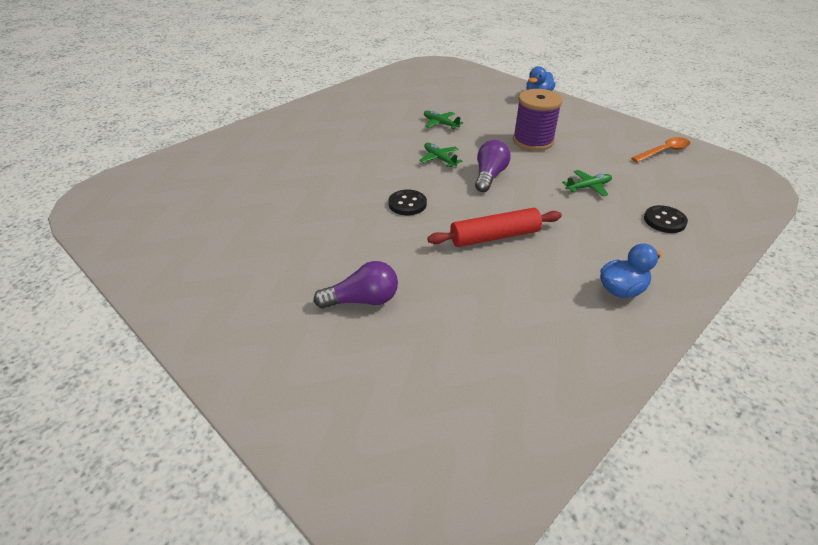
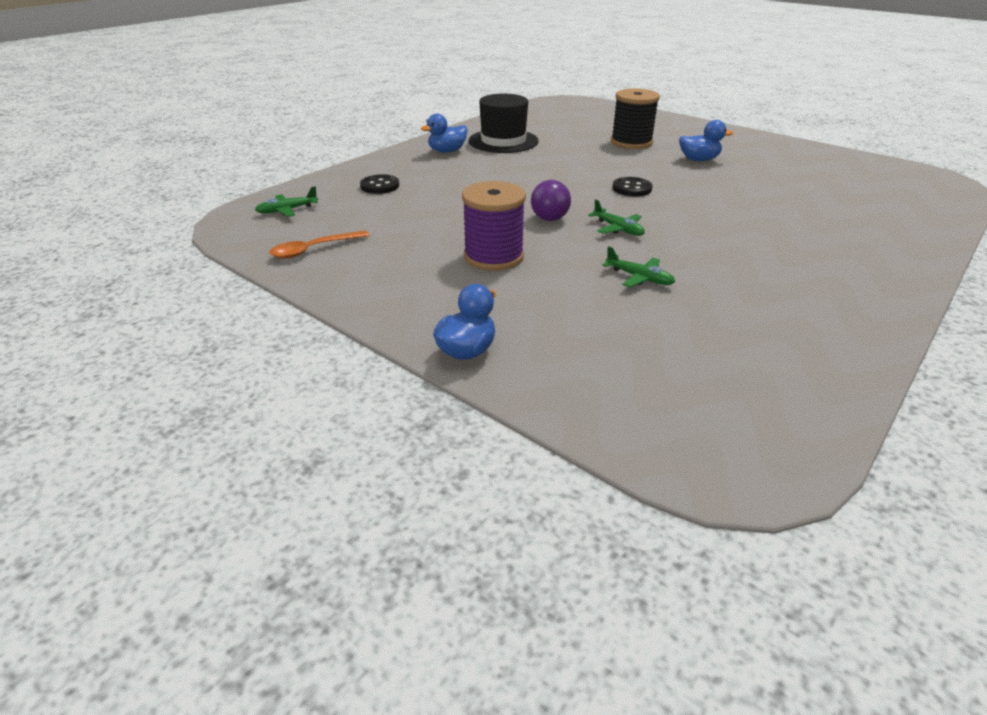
camera: 175 degrees right, 5 degrees down
purple light bulb [313,261,398,309] -> black spool [611,88,660,149]
red rolling pin [427,208,562,247] -> none
green plane [562,170,612,196] -> green plane moved to [255,186,318,217]
none -> black hat [468,94,539,153]
none -> blue duck [679,120,733,161]

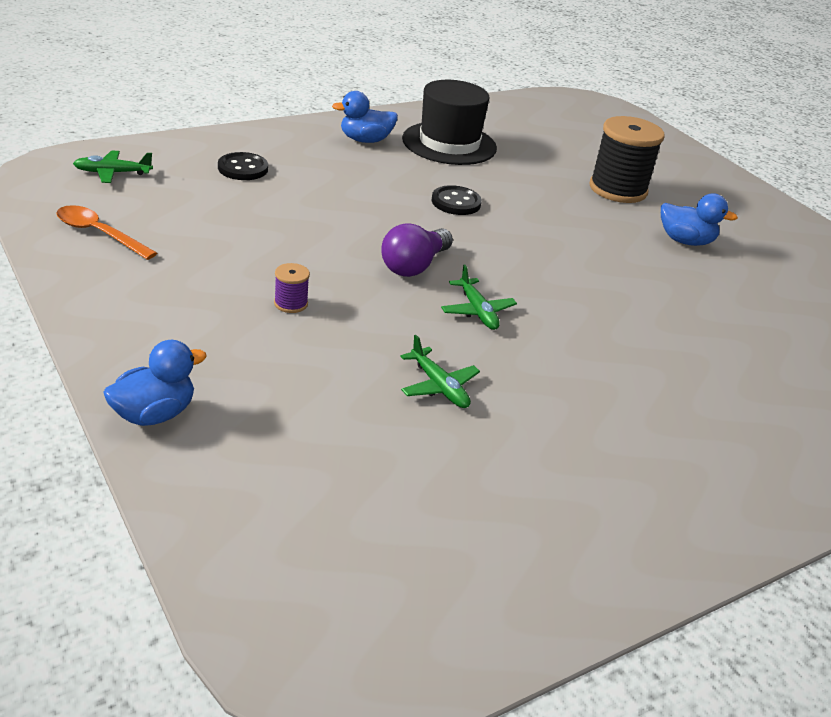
camera: 15 degrees right, 0 degrees up
orange spoon [269,230,370,259] -> orange spoon turned 45 degrees clockwise [56,205,157,260]
purple spool [462,181,526,271] -> purple spool [274,263,310,313], size x0.44
black button [613,177,653,196] -> black button moved to [432,185,482,215]

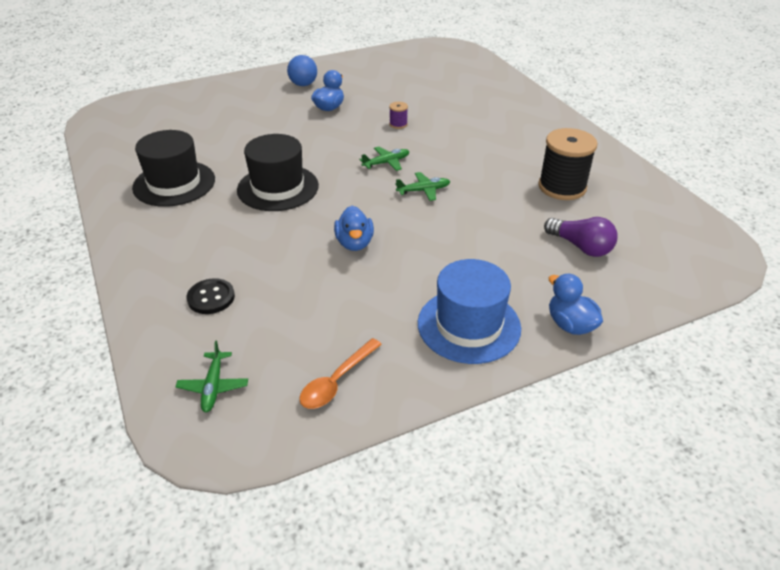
camera: 80 degrees left, 5 degrees up
purple spool [274,263,310,313] -> purple spool moved to [389,102,408,129]
blue duck [332,91,398,143] -> blue duck moved to [334,206,374,251]
purple light bulb [381,223,453,277] -> purple light bulb moved to [544,217,618,257]
green plane [400,335,480,408] -> green plane moved to [359,147,410,171]
black button [432,185,482,215] -> black hat [237,134,319,211]
black spool [589,116,664,203] -> black spool moved to [538,128,598,200]
none -> blue ball [287,55,317,86]
none -> blue hat [418,259,521,364]

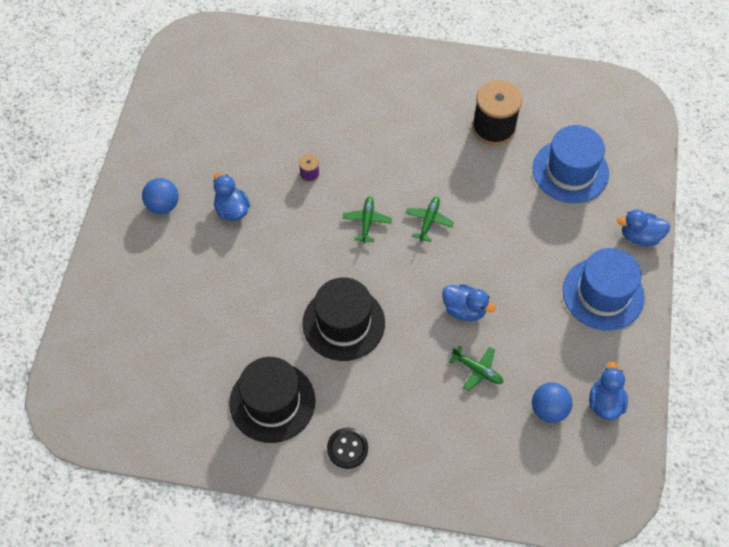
camera: 55 degrees left, 20 degrees up
green plane [176,341,248,412] -> green plane moved to [449,345,503,391]
black button [187,278,235,314] -> black button moved to [327,428,368,469]
orange spoon [299,338,382,409] -> blue duck [589,362,628,420]
purple light bulb [544,217,618,257] -> blue hat [533,125,609,203]
none -> blue ball [532,382,573,423]

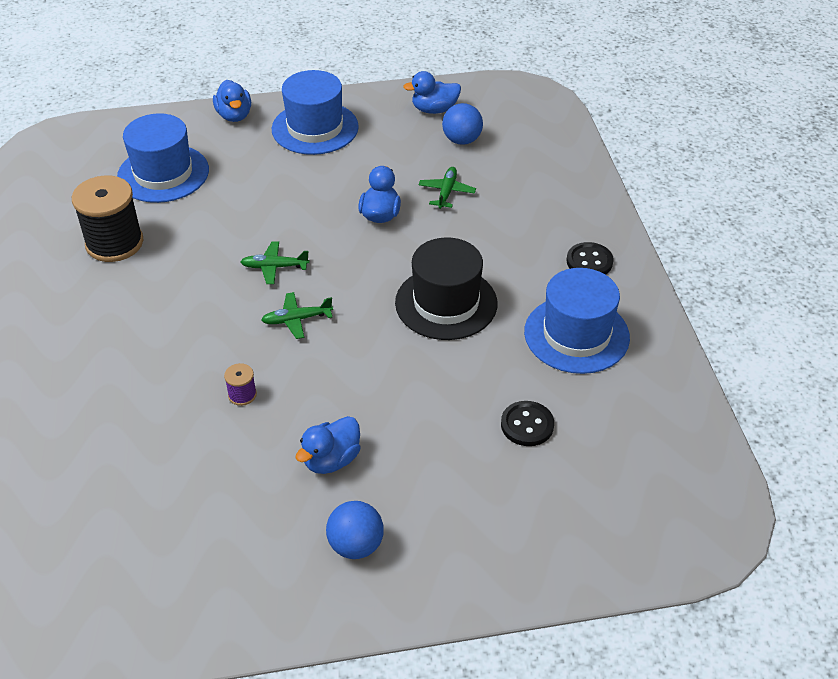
camera: 110 degrees left, 15 degrees down
black hat [229,357,315,443] -> blue hat [524,268,630,374]
none -> black button [501,401,554,446]

